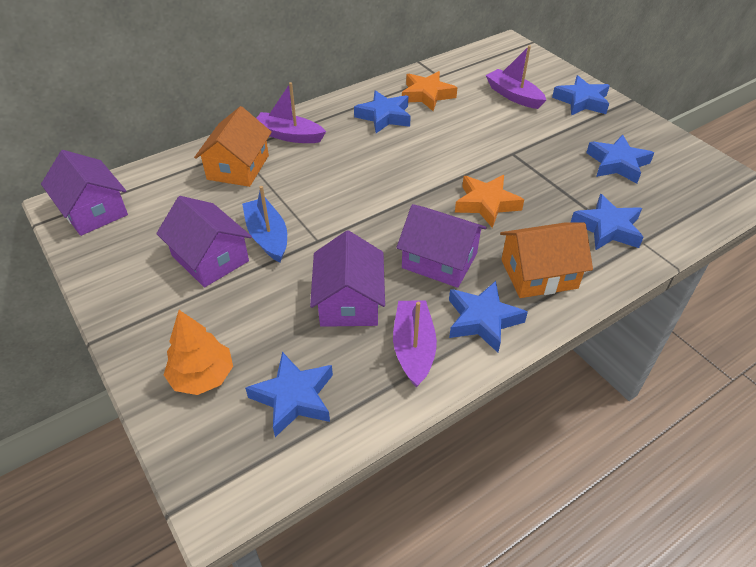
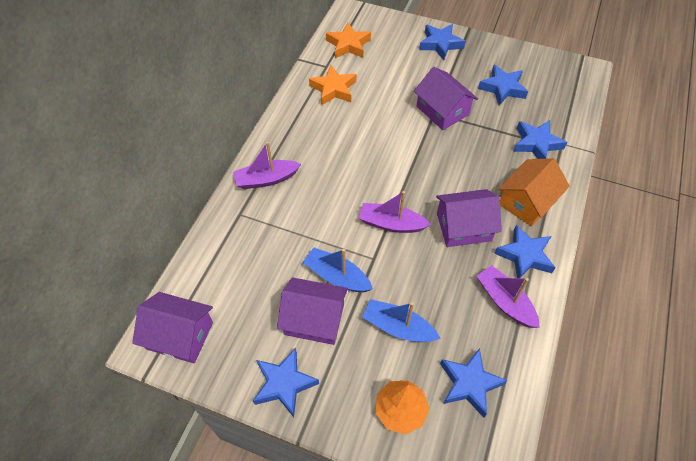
camera: 35 degrees left, 10 degrees up
orange house [194,106,272,187] -> none
purple house [310,230,385,327] -> purple house moved to [414,67,478,130]
blue star [354,90,411,133] -> blue star moved to [253,348,319,417]
orange star [455,175,524,228] -> orange star moved to [326,23,371,58]
purple boat [486,45,546,109] -> purple boat moved to [359,191,431,233]
none -> blue boat [362,299,441,342]

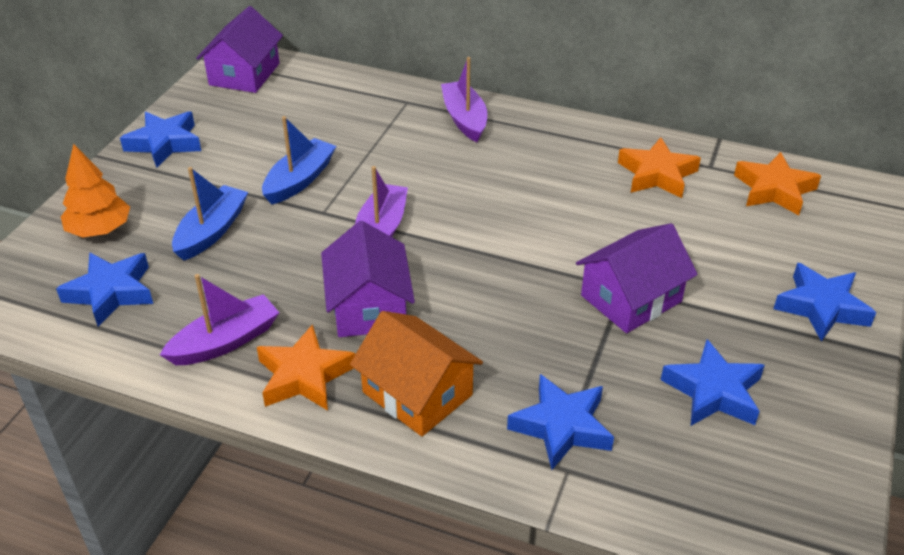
camera: 90 degrees right, 15 degrees down
purple house [277,277,348,345] -> none
blue star [494,224,556,278] -> orange star [257,324,355,411]

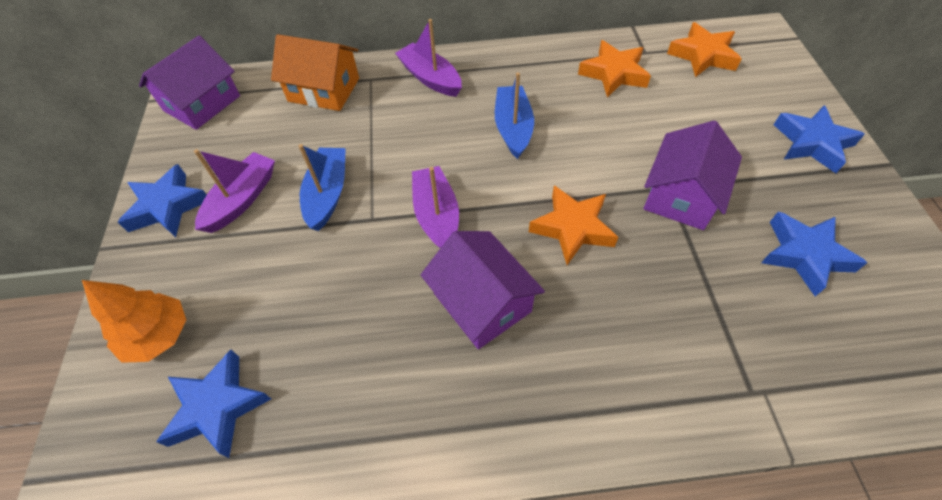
camera: 25 degrees left, 15 degrees up
purple boat [160,274,279,365] -> purple boat moved to [194,149,275,233]
blue boat [172,167,248,261] -> blue boat moved to [495,72,534,159]
purple house [196,6,283,93] -> purple house turned 45 degrees clockwise [139,36,240,130]
orange star [257,324,355,411] -> orange star moved to [529,186,618,265]
orange house [350,311,483,436] -> orange house moved to [271,34,359,111]
blue star [507,374,614,470] -> none

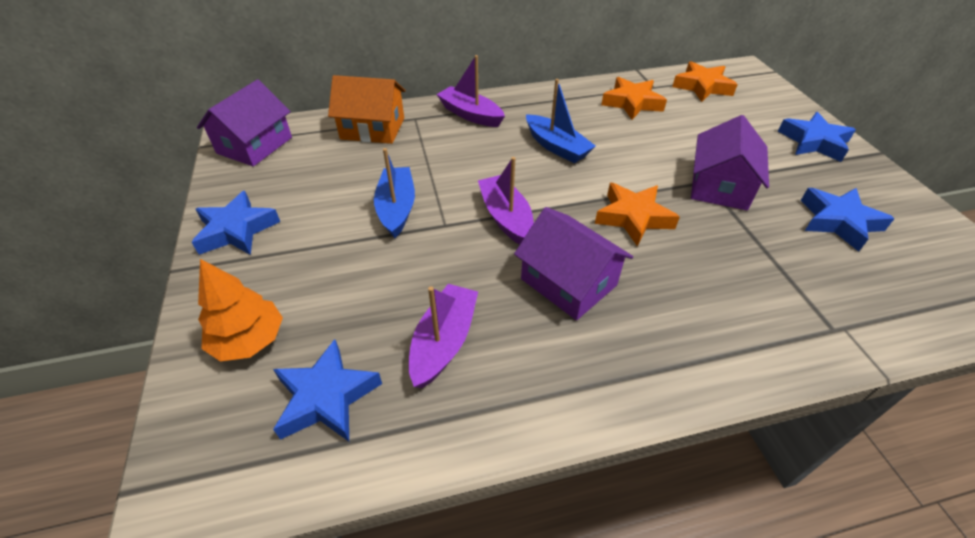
camera: 10 degrees left, 10 degrees down
purple boat [194,149,275,233] -> purple boat moved to [409,284,478,388]
blue boat [495,72,534,159] -> blue boat turned 150 degrees clockwise [526,79,596,163]

